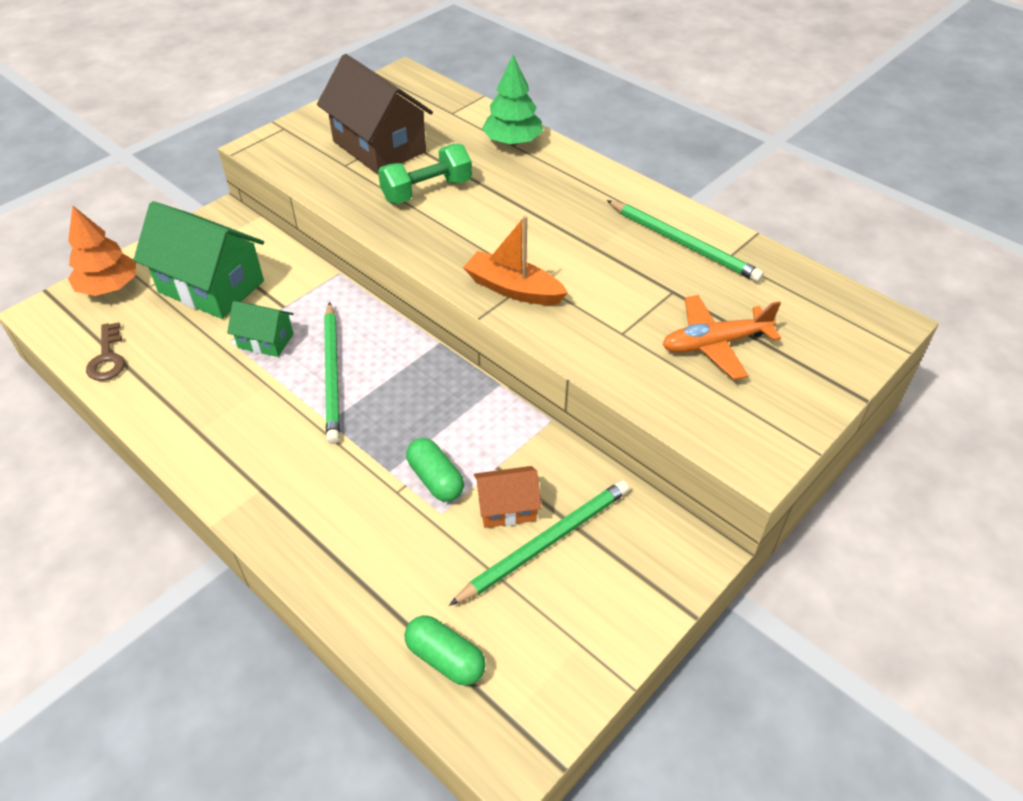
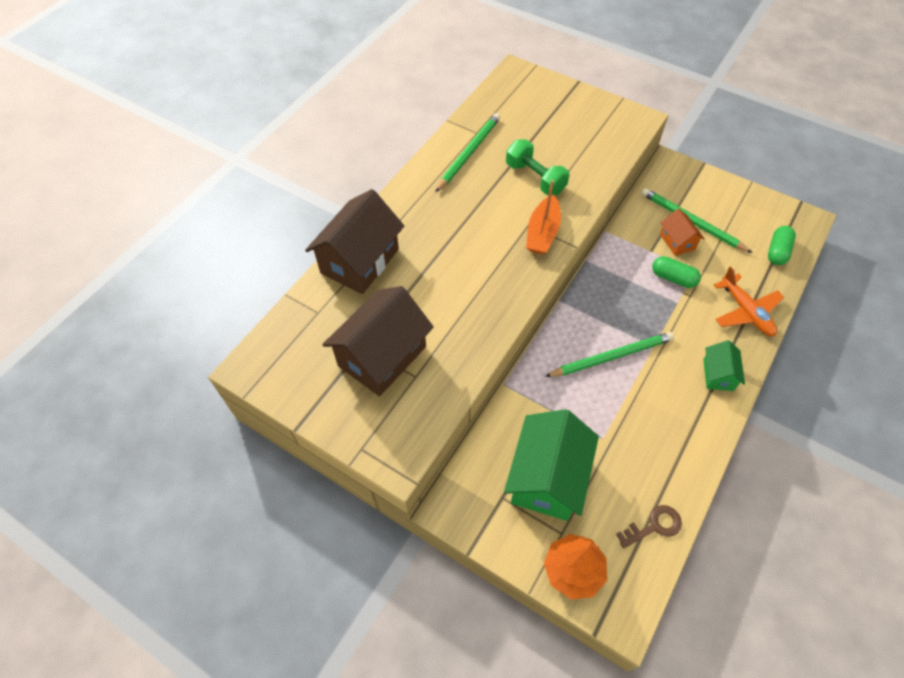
camera: 100 degrees left, 10 degrees up
green house [227,301,294,357] -> green house moved to [703,340,745,391]
green dumbbell [378,144,472,204] -> green dumbbell moved to [506,139,570,196]
green capsule [406,438,464,502] -> green capsule turned 75 degrees clockwise [652,256,701,288]
green tree [482,55,543,146] -> brown house [305,189,404,294]
orange plane [663,295,781,380] -> orange plane moved to [714,266,784,336]

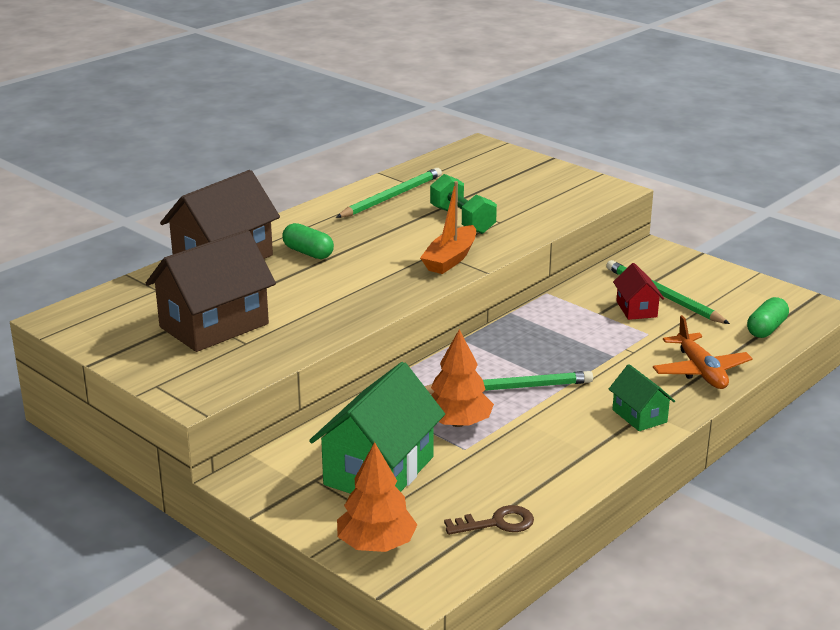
camera: 10 degrees right, 30 degrees down
green capsule [652,256,701,288] -> green capsule moved to [282,223,334,259]
orange house [660,208,705,256] -> red house [613,263,664,320]
green house [703,340,745,391] -> green house turned 45 degrees counterclockwise [609,364,675,431]
none -> orange tree [431,329,494,427]

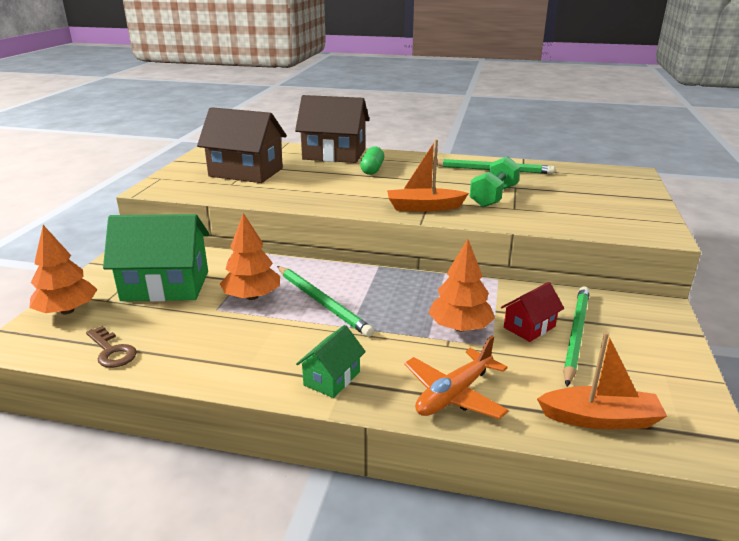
camera: 60 degrees right, 0 degrees up
green capsule [747,297,789,338] -> orange boat [537,332,667,429]
none -> orange tree [428,239,495,331]

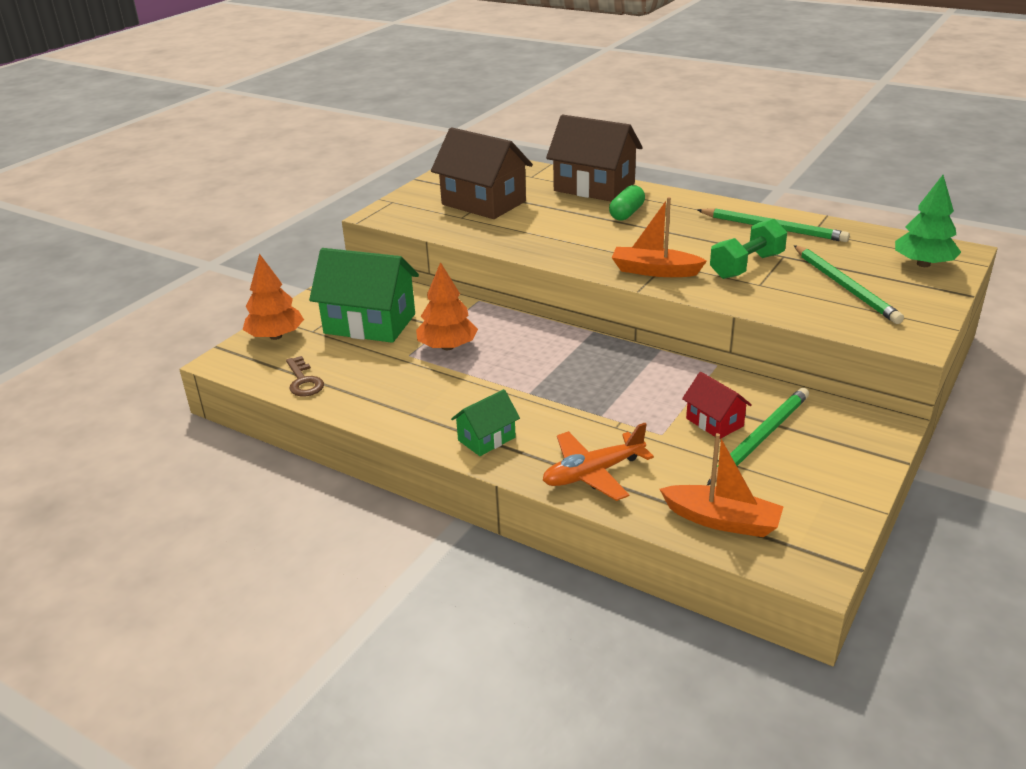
camera: 20 degrees right, 5 degrees up
green pencil [277,266,374,337] -> green pencil moved to [794,245,904,324]
orange tree [428,239,495,331] -> none
red house [501,282,564,342] -> red house turned 75 degrees clockwise [682,372,752,439]
none -> green tree [895,175,961,267]

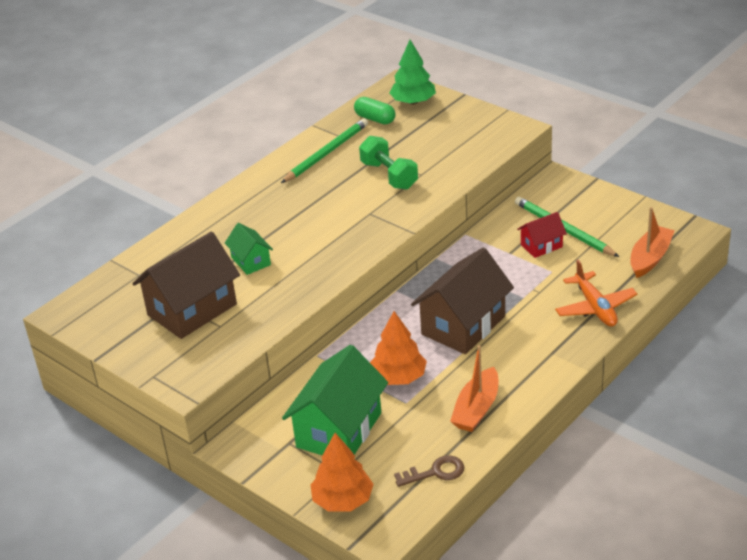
camera: 80 degrees left, 5 degrees up
green house [451,389,520,456] -> green house moved to [225,223,273,275]
brown house [546,115,643,201] -> brown house moved to [411,247,514,354]
green capsule [609,185,645,220] -> green capsule moved to [354,97,395,124]
orange boat [611,197,707,277] -> orange boat moved to [450,345,498,432]
green pencil [794,245,904,324] -> none

